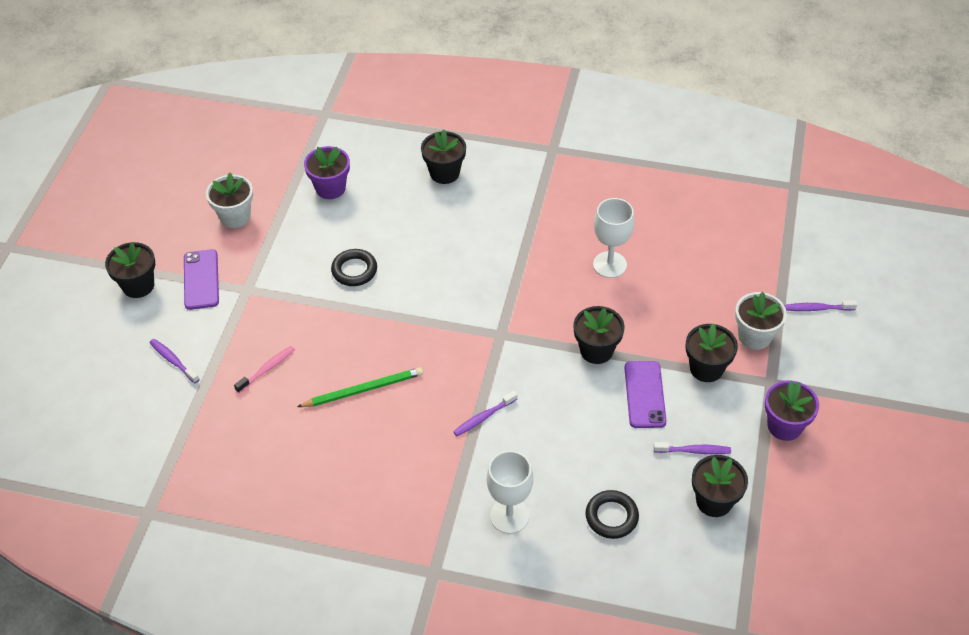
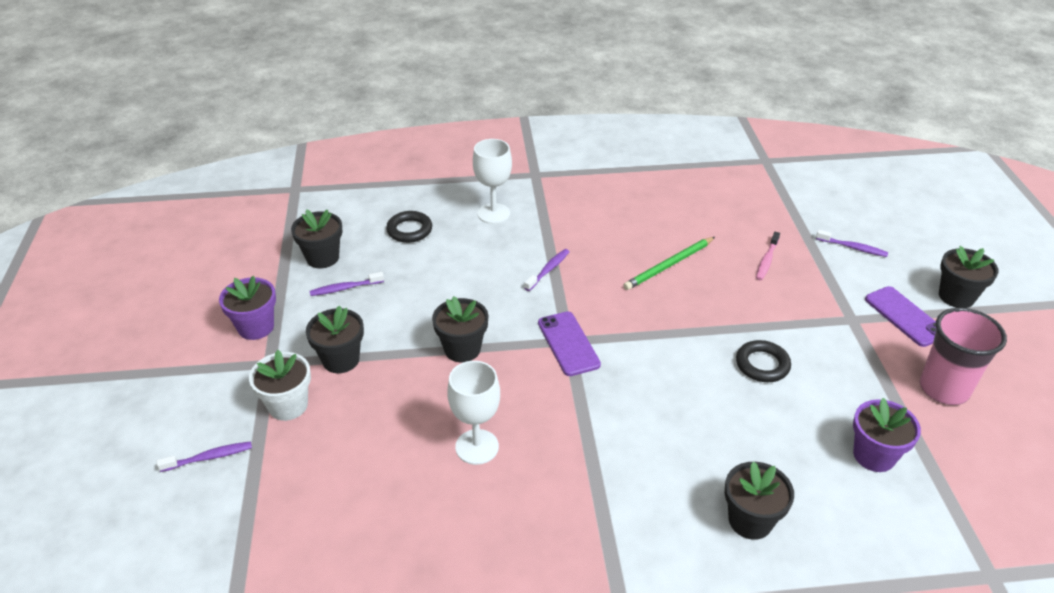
camera: 160 degrees right, 10 degrees down
white flower pot [206,173,253,228] -> pink cup [920,308,1007,405]
purple phone [624,361,666,428] -> purple phone moved to [538,311,601,376]

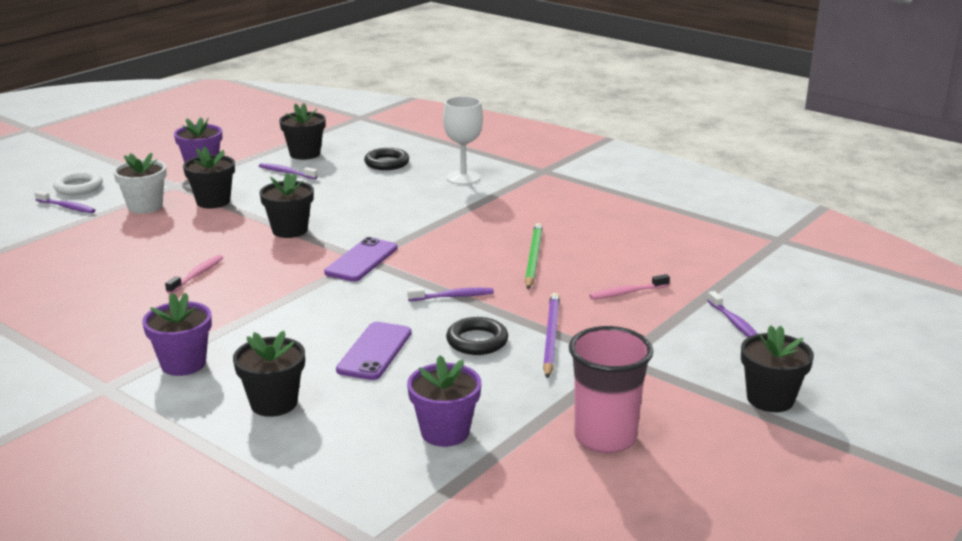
camera: 45 degrees right, 15 degrees down
white goblet [447,361,500,465] -> pink toothbrush [165,255,224,294]
purple toothbrush [524,249,570,291] -> purple toothbrush moved to [407,287,494,301]
green pencil [623,237,715,290] -> green pencil turned 90 degrees clockwise [525,223,543,289]
purple phone [865,286,936,347] -> purple phone moved to [336,322,412,380]
none -> white ring [53,171,103,195]
none -> purple flower pot [142,293,212,376]
none -> purple pencil [543,293,560,378]

